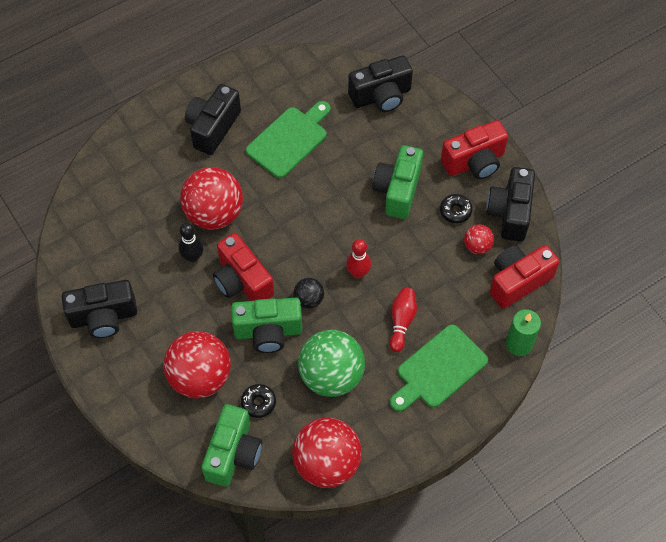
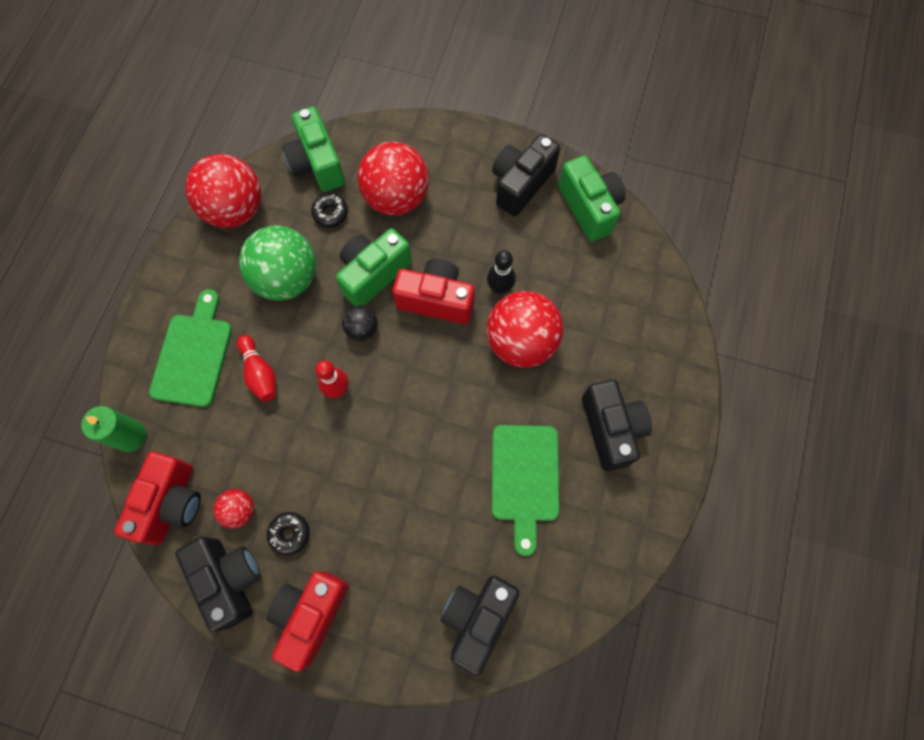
camera: 140 degrees right, 10 degrees up
green camera [372,145,423,219] -> green camera moved to [558,155,626,242]

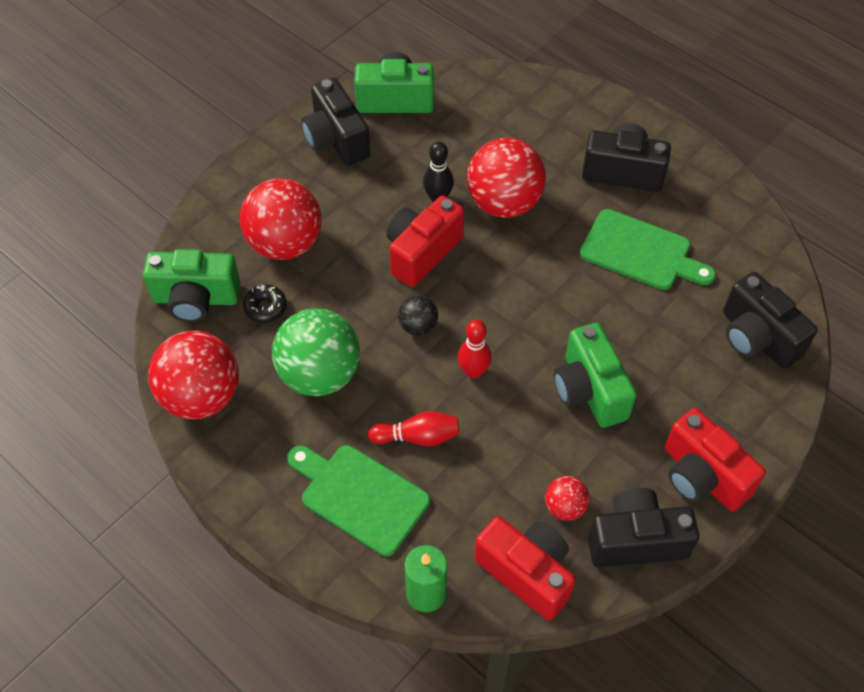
camera: 65 degrees left, 15 degrees down
black donut [267,512,310,555] -> none
green camera [336,228,412,306] -> green camera moved to [554,323,637,428]

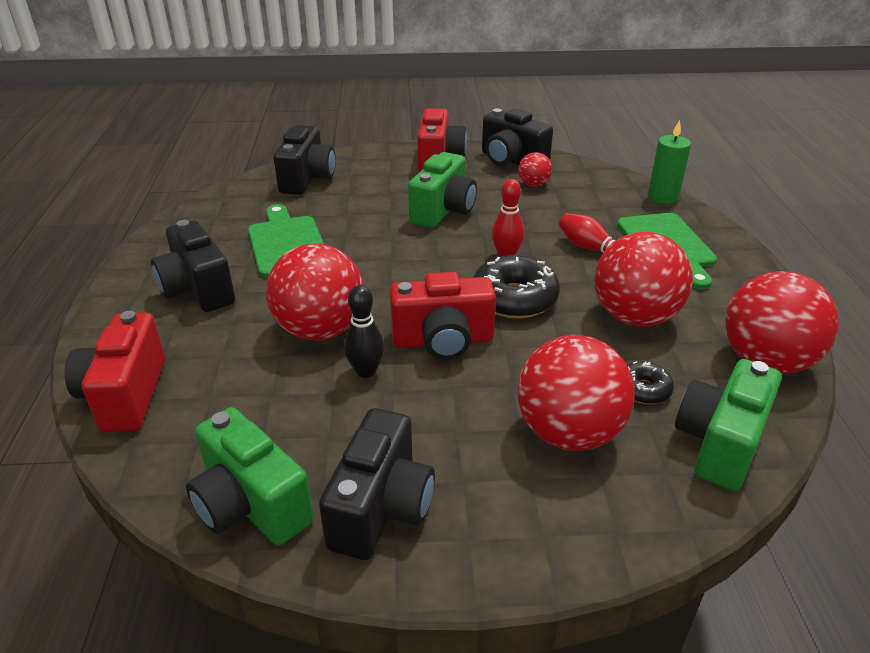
camera: 135 degrees left, 20 degrees down
green camera [143,249,241,322] -> green camera turned 105 degrees counterclockwise [675,359,782,491]
green ball [272,309,360,396] -> red ball [595,232,693,326]
black ball [398,295,438,336] -> black donut [473,255,560,319]
red camera [474,516,576,621] -> red camera moved to [65,311,165,432]

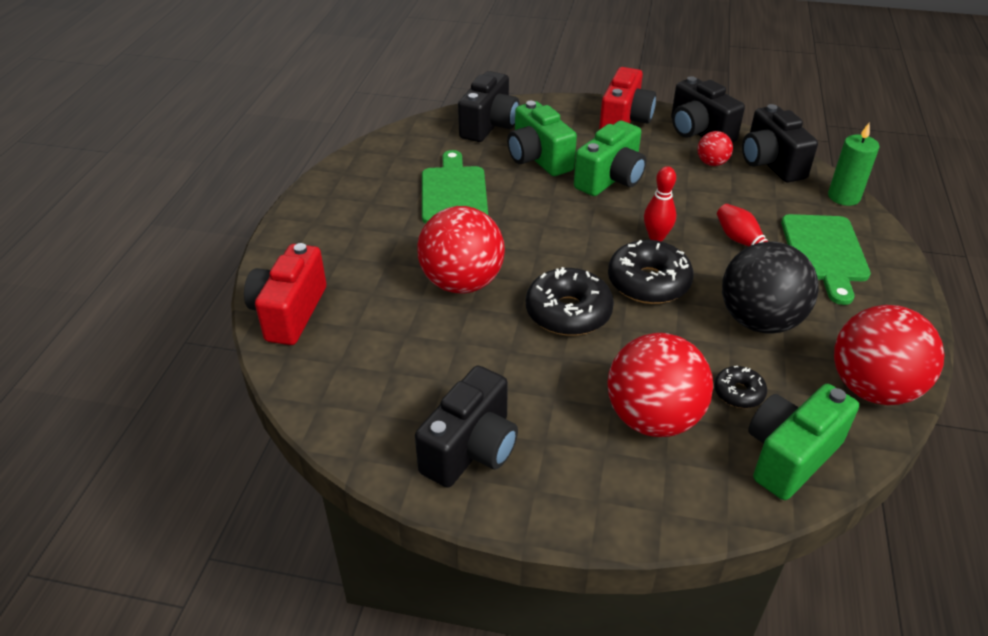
camera: 15 degrees right, 5 degrees up
black camera [151,220,235,312] -> black camera moved to [742,104,818,182]
green camera [186,407,314,545] -> green camera moved to [507,101,577,176]
black bowling pin [344,285,384,378] -> none
red camera [390,272,496,359] -> black donut [526,267,614,336]
red ball [595,232,693,326] -> black ball [722,241,819,334]

